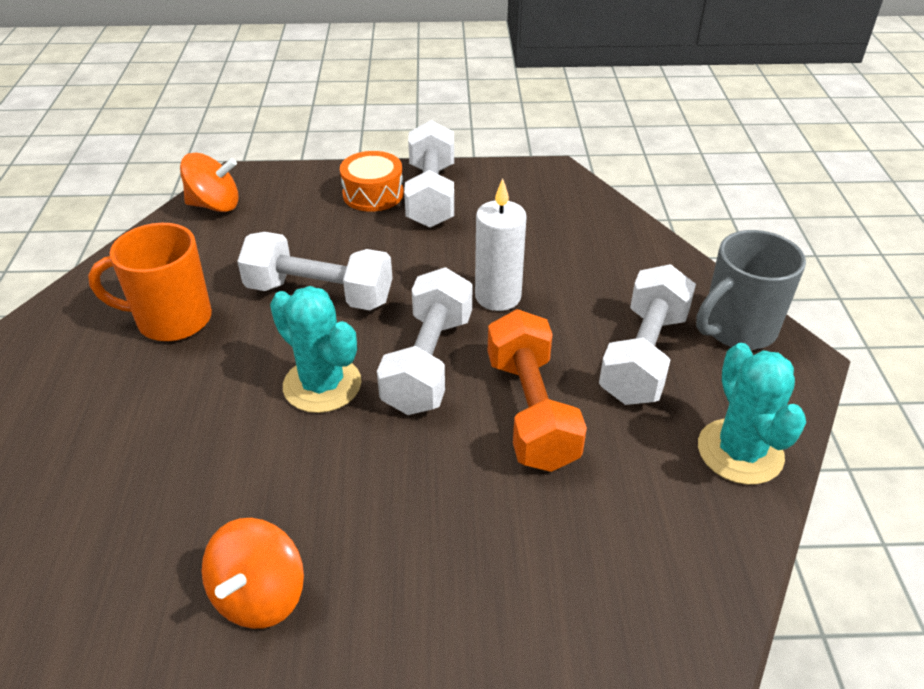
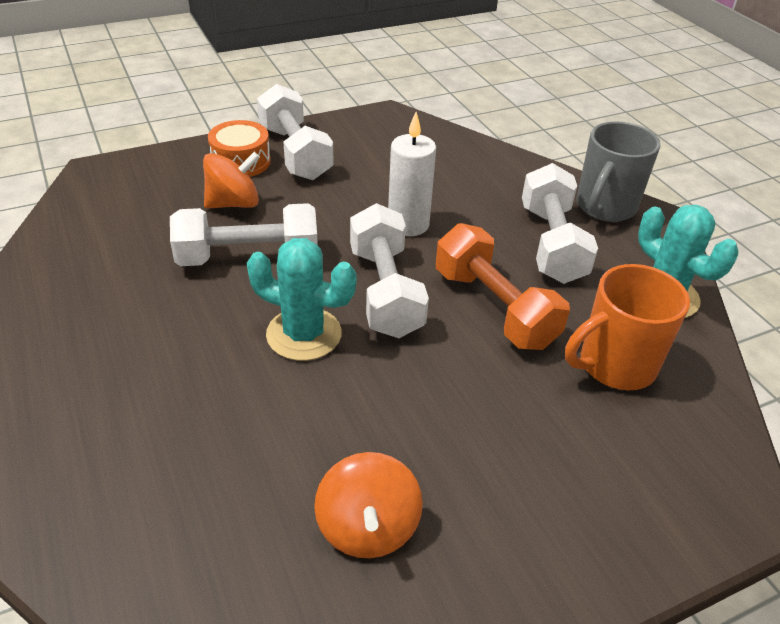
camera: 25 degrees left, 0 degrees up
orange mug [88,223,212,341] -> orange mug moved to [565,264,690,390]
orange spinning top [180,153,239,212] -> orange spinning top moved to [203,152,260,209]

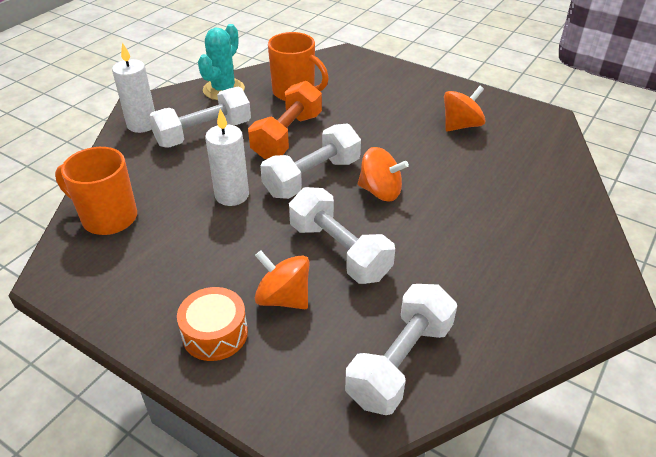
camera: 120 degrees left, 0 degrees up
turquoise cactus [247,238,357,361] -> orange spinning top [358,147,409,202]
white dumbbell [257,84,334,180] -> white dumbbell moved to [345,284,457,415]
grey mug [577,121,660,222] -> white candle [112,42,155,133]
none -> orange mug [55,147,137,235]

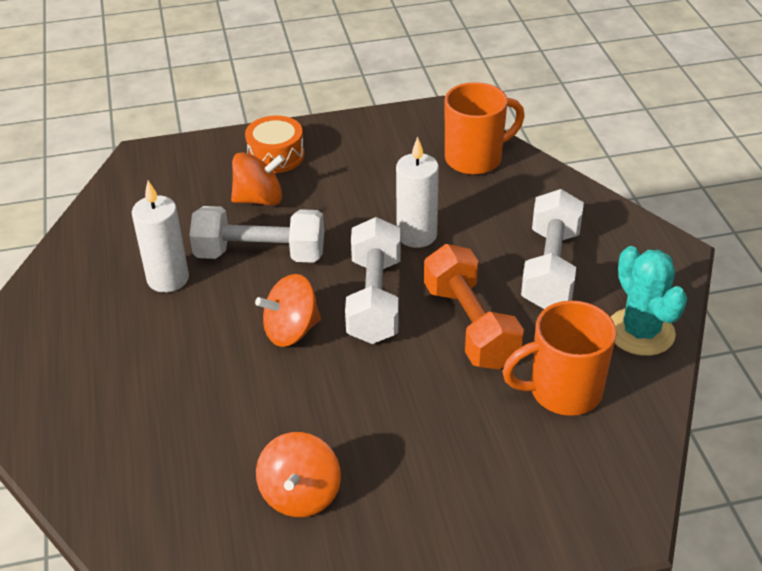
camera: 135 degrees right, 0 degrees up
white candle [112,42,155,133] -> white candle moved to [132,181,189,292]
white dumbbell [345,284,457,415] -> none

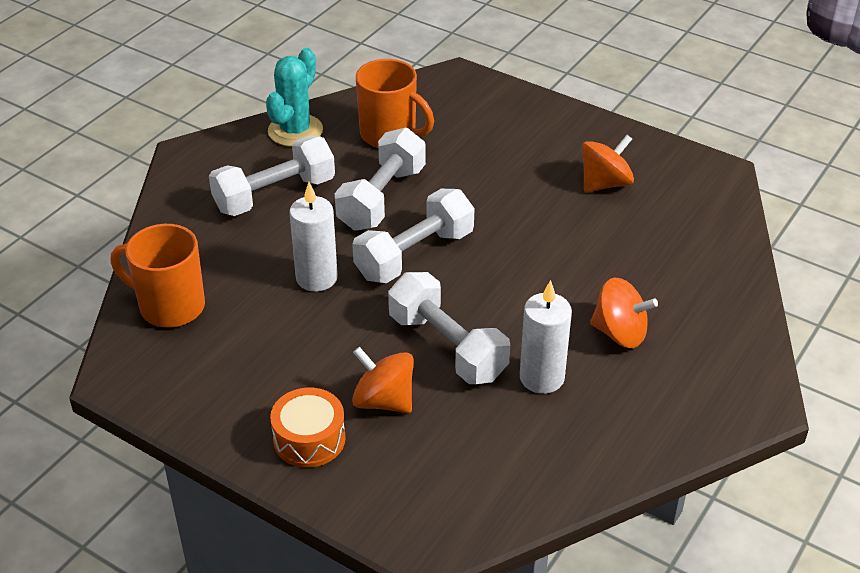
camera: 135 degrees left, 0 degrees up
orange spinning top [255,274,321,347] -> orange spinning top moved to [590,278,658,348]
orange dumbbell [424,244,524,370] -> white dumbbell [335,128,426,231]

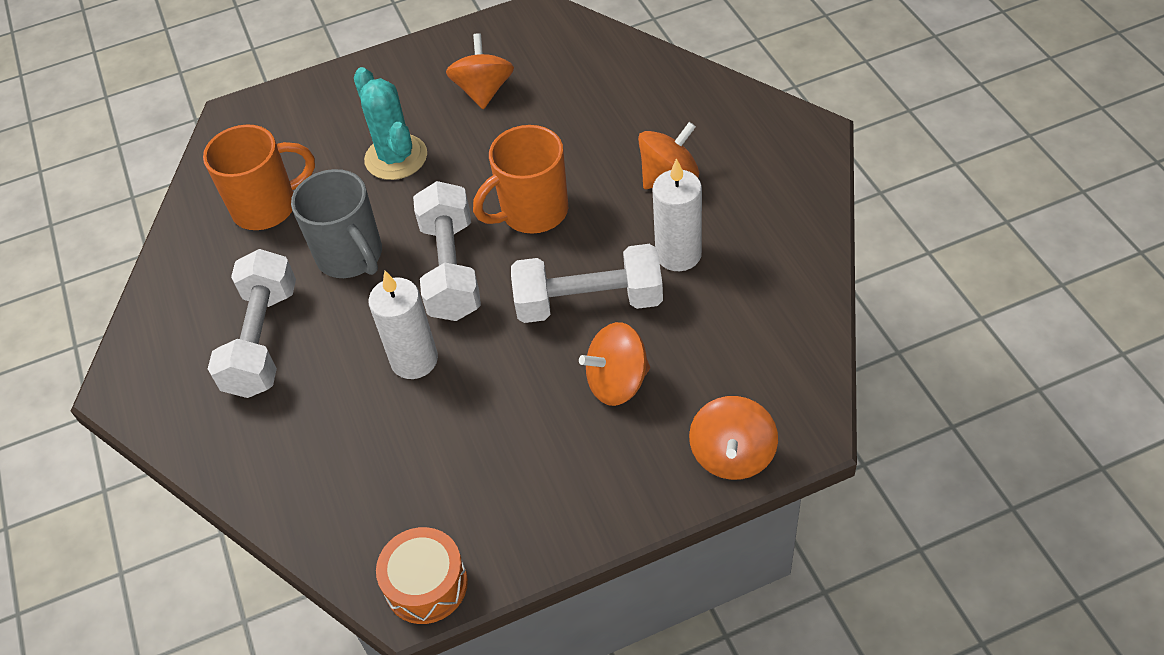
camera: 50 degrees left, 10 degrees up
orange mug [111,224,205,327] -> orange mug moved to [473,125,568,233]
turquoise cactus [266,48,323,147] -> turquoise cactus moved to [354,67,427,180]
orange drum [270,388,346,468] -> orange drum moved to [376,527,468,624]
white dumbbell [335,128,426,231] -> grey mug [291,169,382,278]
none -> orange spinning top [689,396,778,480]

